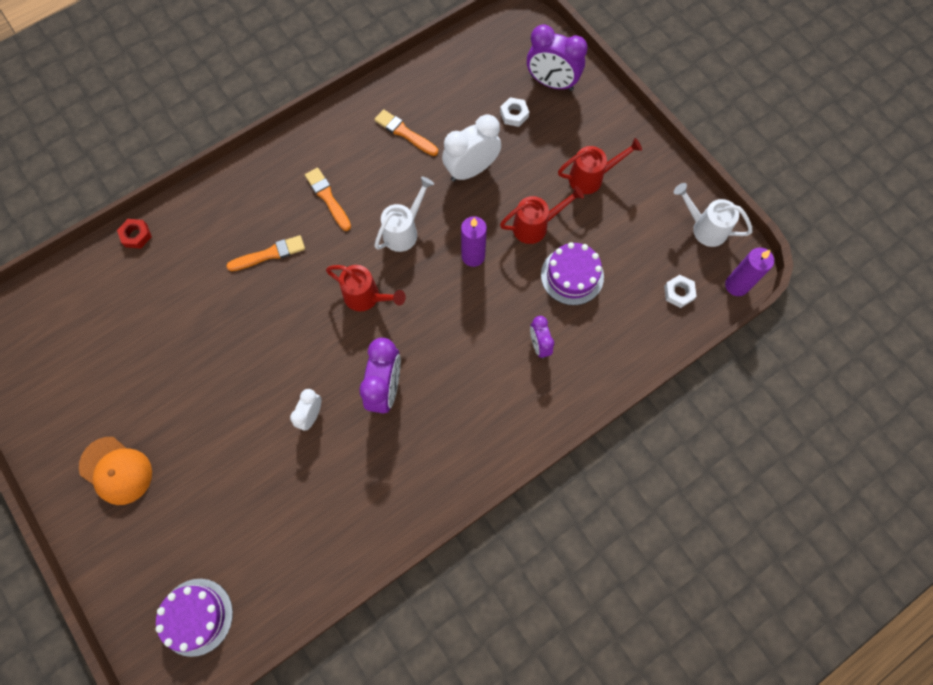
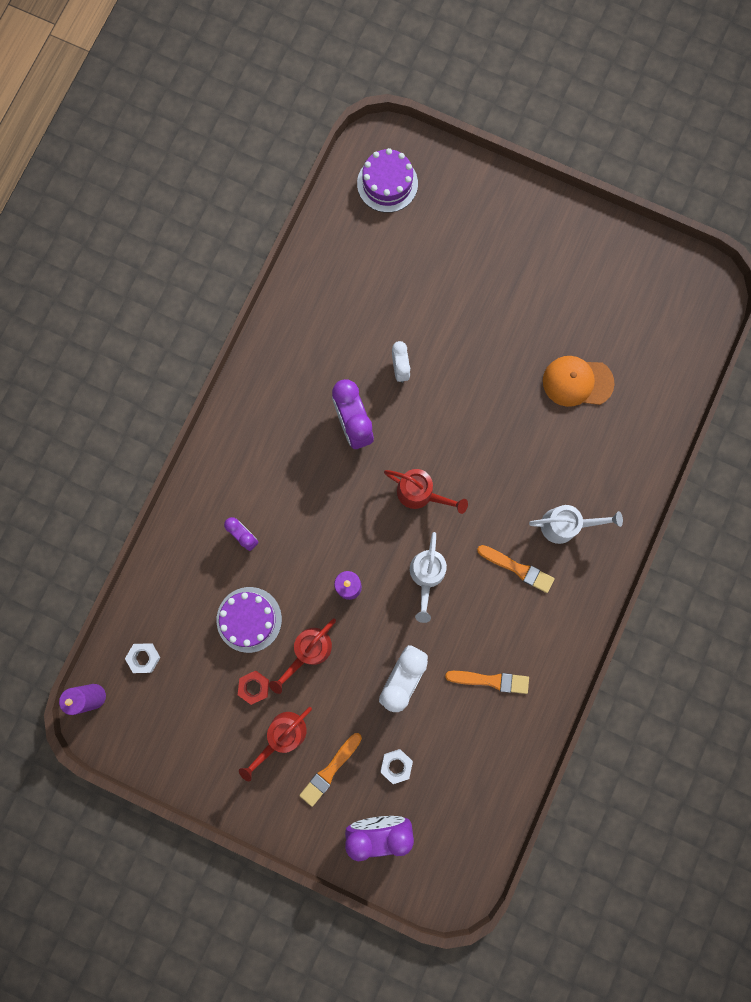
camera: 150 degrees right, 10 degrees up
orange cap [79,437,152,505] -> orange cap moved to [543,356,615,407]
red nut [117,219,152,249] -> red nut moved to [238,671,269,705]
orange brush [226,235,305,271] -> orange brush moved to [299,733,362,807]
red watering can [326,265,406,311] -> red watering can turned 150 degrees counterclockwise [384,469,468,514]
white watering can [674,183,752,247] -> white watering can moved to [529,505,623,544]

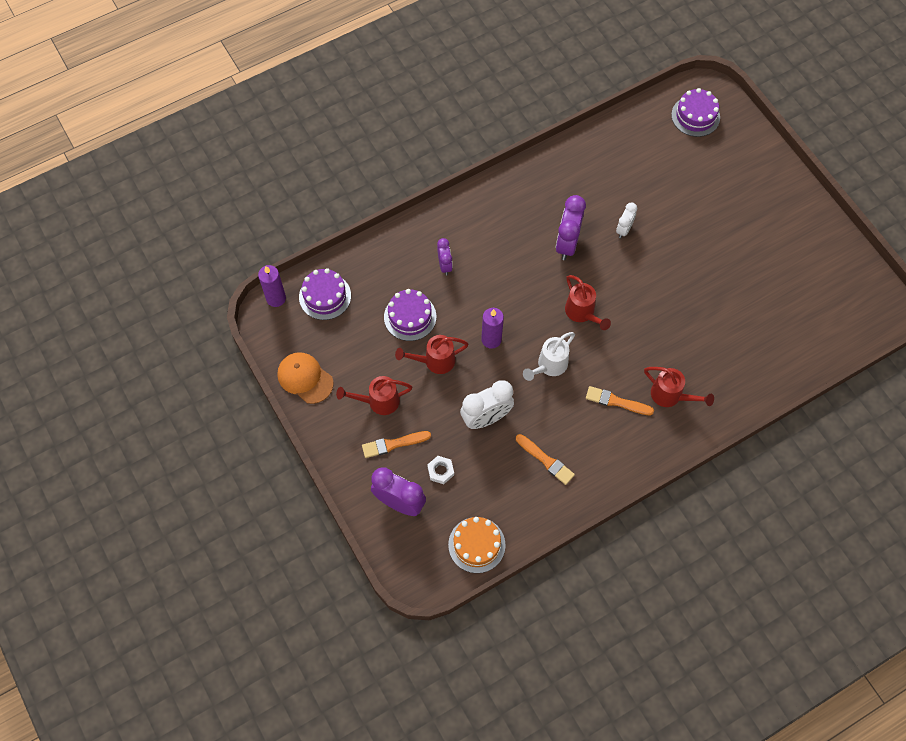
camera: 35 degrees right, 15 degrees down
white nut [125,643,160,673] -> purple cake [299,268,351,320]
red nut [238,671,269,705] -> none
orange brush [477,545,555,593] -> orange brush turned 135 degrees clockwise [586,386,654,416]
white watering can [529,505,623,544] -> red watering can [644,367,714,407]
orange cap [543,356,615,407] -> orange cap moved to [277,352,334,404]
none -> orange cake [448,517,506,573]

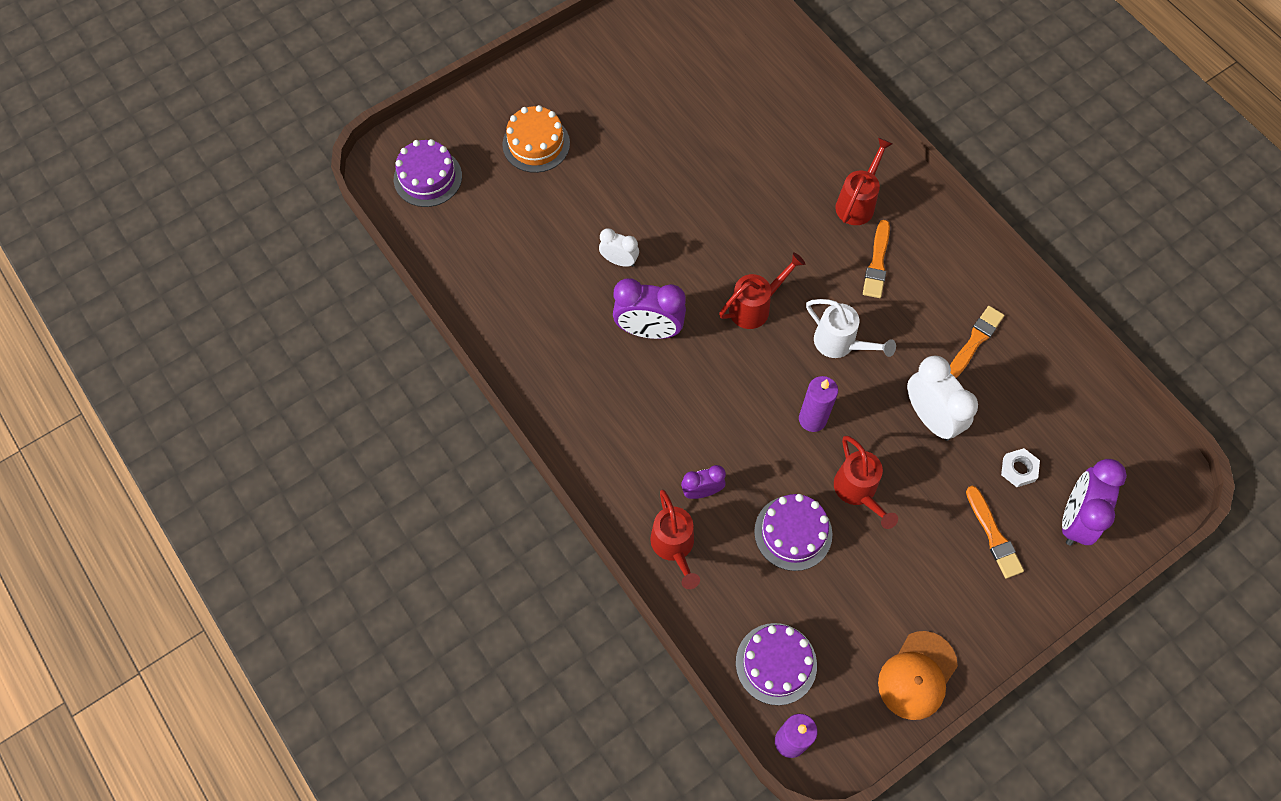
camera: 95 degrees left, 0 degrees up
red watering can [336,376,412,415] -> red watering can moved to [650,489,700,589]
orange cake [448,517,506,573] -> orange cake moved to [502,105,570,173]

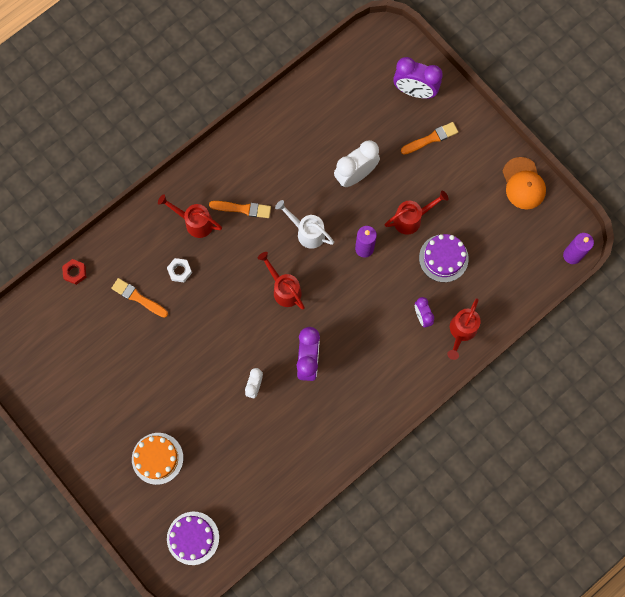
camera: 95 degrees left, 10 degrees up
red watering can [650,489,700,589] -> red watering can turned 135 degrees clockwise [447,298,481,360]
purple cake [736,623,817,705] -> none
white watering can [806,299,896,358] -> white watering can turned 90 degrees counterclockwise [275,200,334,249]
orange cap [878,631,958,720] -> orange cap turned 45 degrees clockwise [502,157,546,209]
orange brush [950,306,1004,378] -> orange brush moved to [111,278,168,318]
white nut [1001,448,1040,487] -> white nut moved to [167,258,192,282]
none -> red nut [62,259,86,285]

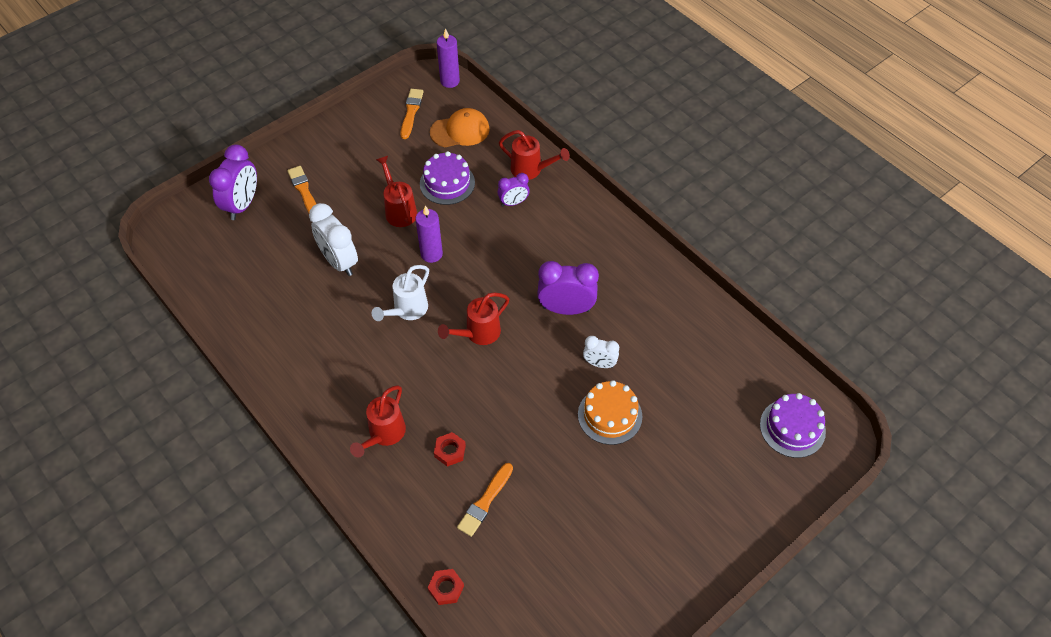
camera: 90 degrees left, 20 degrees down
orange cake [132,433,183,485] -> orange cake moved to [578,380,642,445]
white nut [167,258,192,282] -> red nut [434,432,466,467]
orange brush [209,201,271,218] -> orange brush moved to [400,89,424,139]
orange cap [502,157,546,209] -> orange cap moved to [430,108,490,147]

